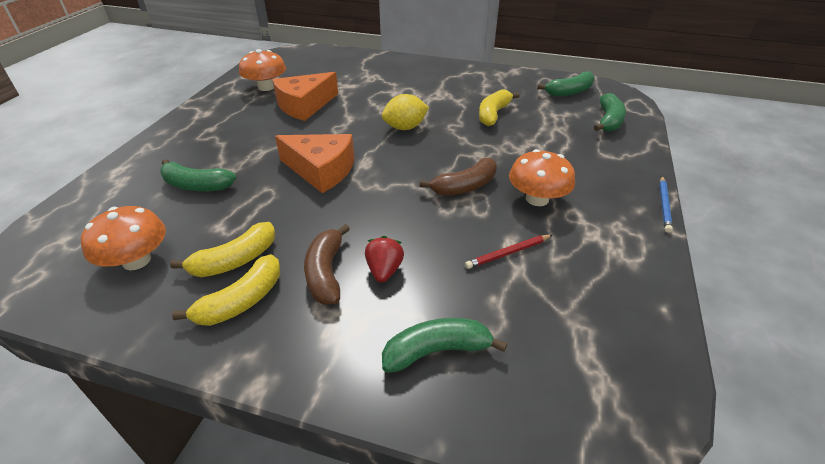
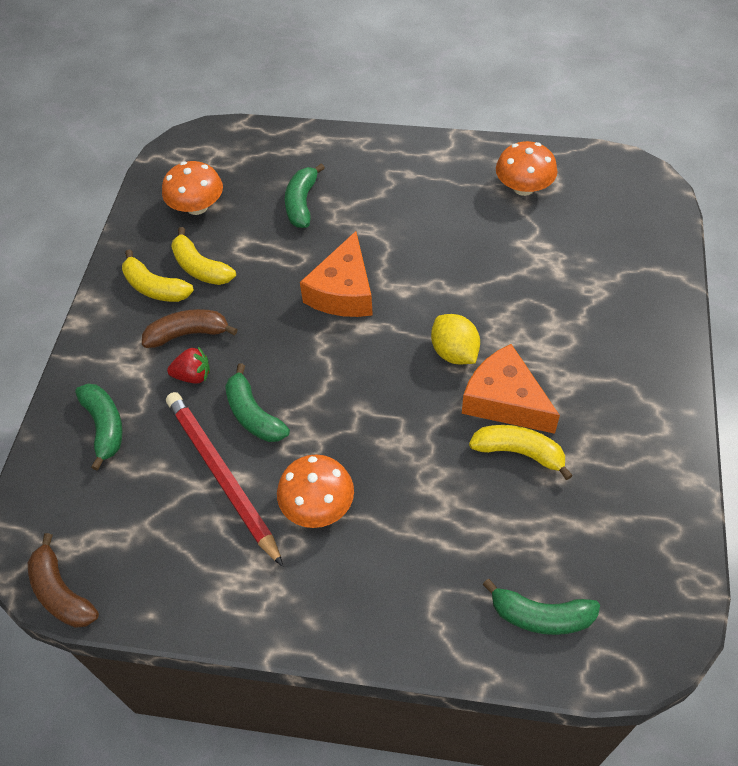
camera: 85 degrees right, 15 degrees up
orange cheese [273,72,338,121] -> orange cheese moved to [462,344,560,434]
brown banana [419,158,497,196] -> brown banana moved to [28,533,99,628]
red pencil [465,235,552,269] -> red pencil [166,392,283,567], size x2.16
green banana [537,71,595,97] -> green banana moved to [225,363,290,442]
blue pencil [659,176,673,233] -> none

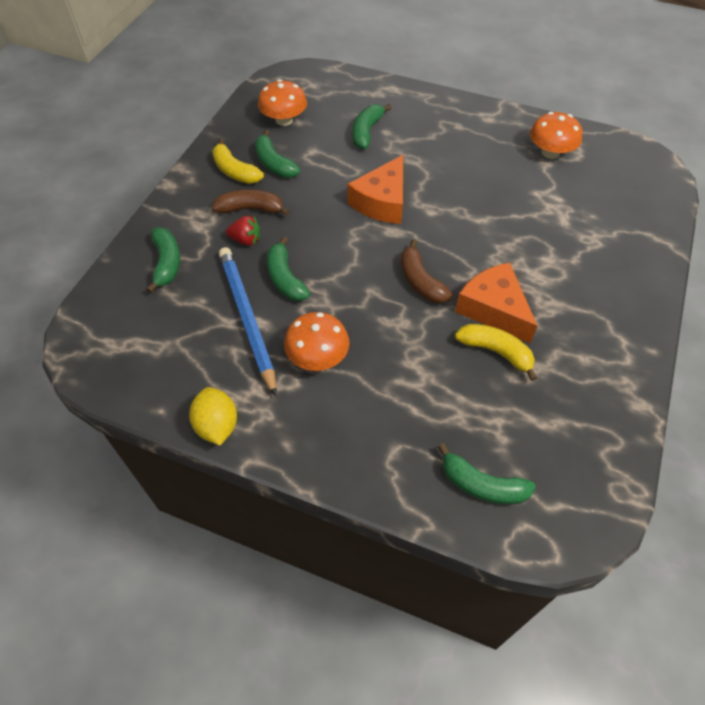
camera: 10 degrees right, 0 degrees up
brown banana [28,533,99,628] -> brown banana moved to [401,239,453,303]
red pencil [166,392,283,567] -> blue pencil [219,247,276,397]
yellow banana [171,227,236,285] -> green banana [255,130,300,178]
yellow lemon [431,314,480,364] -> yellow lemon moved to [189,387,237,446]

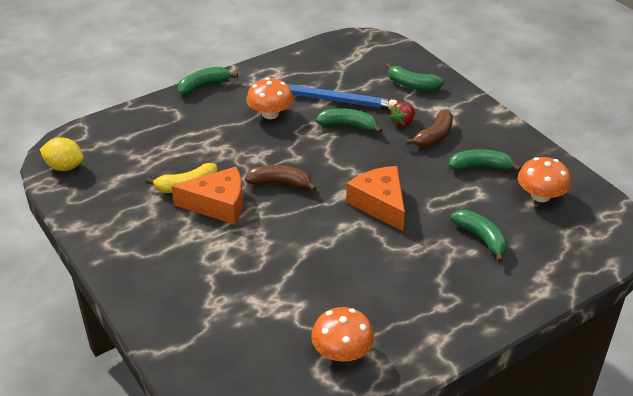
camera: 125 degrees right, 15 degrees down
yellow lemon [189,387,237,446] -> yellow lemon moved to [40,137,84,171]
yellow banana [212,138,264,184] -> none
green banana [438,443,536,505] -> green banana moved to [178,67,238,95]

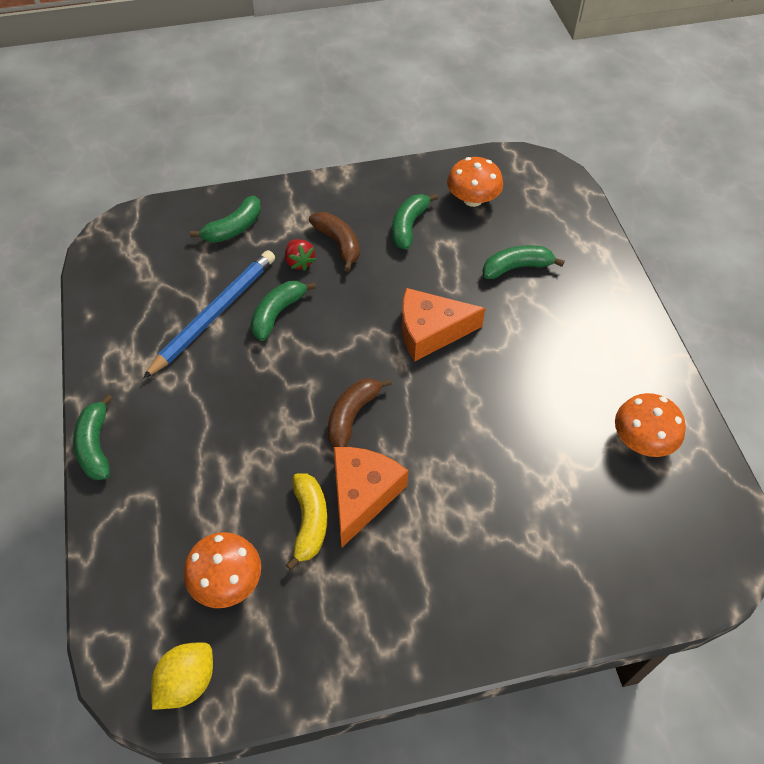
camera: 70 degrees left, 15 degrees up
orange mushroom [246,77,294,119] -> orange mushroom moved to [184,532,261,608]

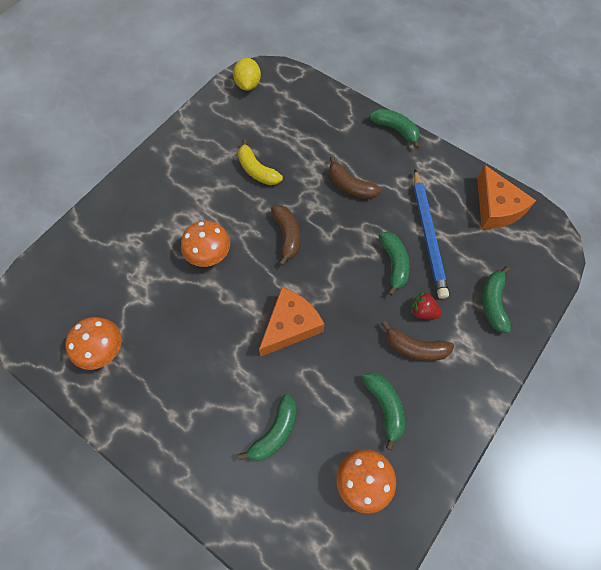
camera: 140 degrees right, 10 degrees up
orange mushroom [184,532,261,608] -> orange mushroom moved to [181,221,230,267]
orange cheese [334,447,408,547] -> orange cheese moved to [477,165,536,229]
none -> brown banana [329,156,381,199]

